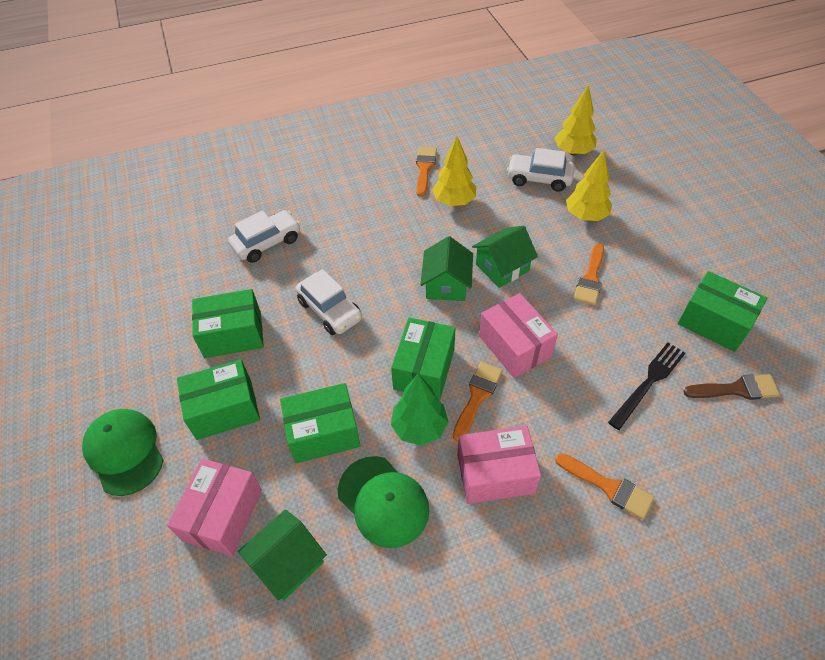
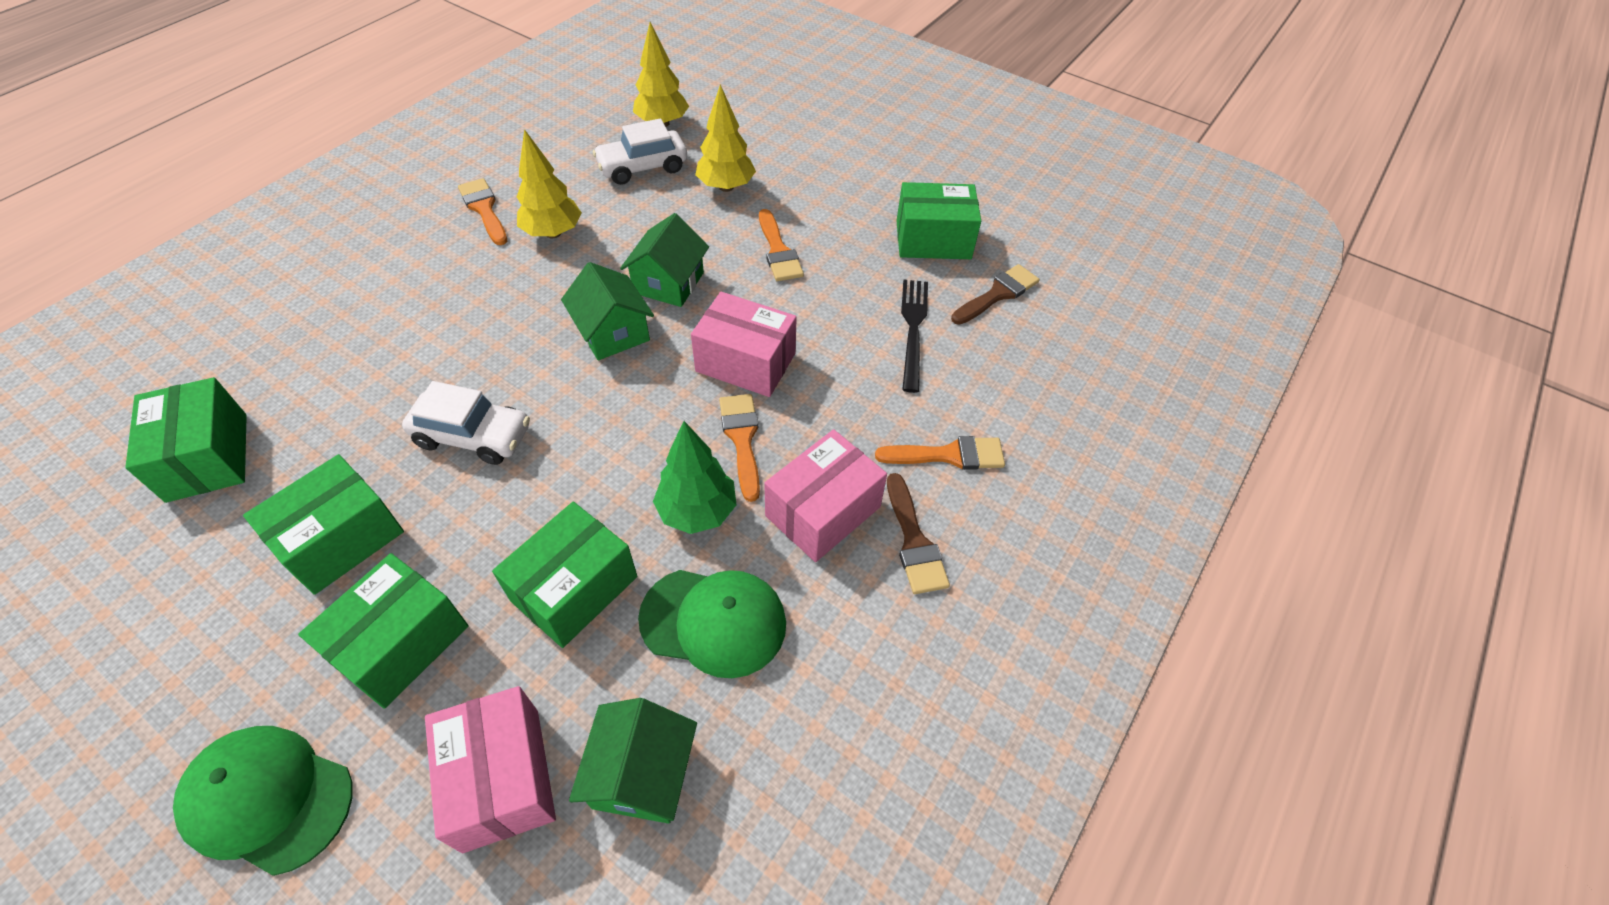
camera: 40 degrees left, 0 degrees up
white car [228,210,301,263] -> none
green box [391,318,456,400] -> green box moved to [125,377,247,503]
none -> brown brush [887,473,950,594]

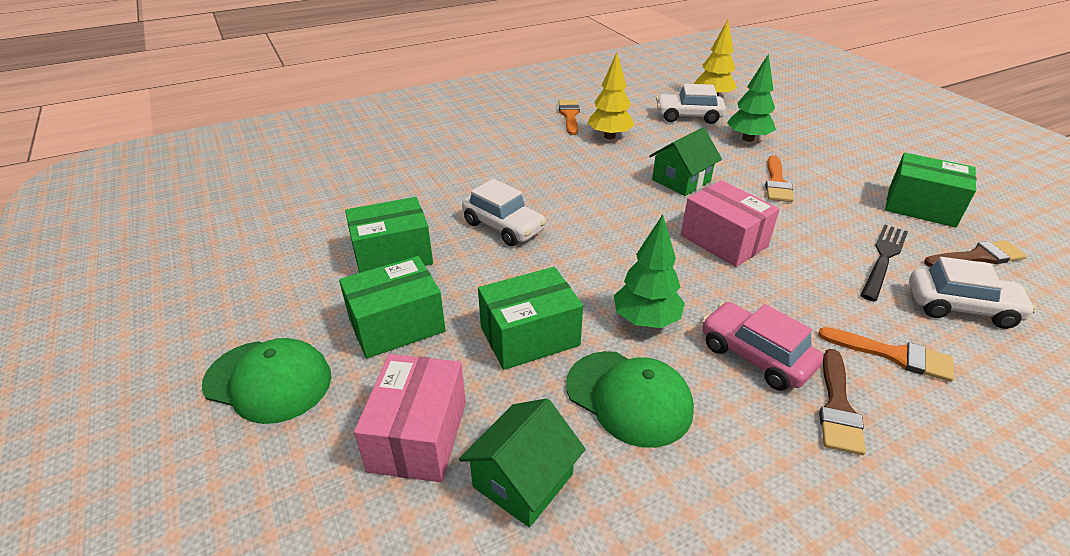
camera: 30 degrees right, 15 degrees down
green box [125,377,247,503] -> none
green cap [173,726,353,876] -> green cap turned 150 degrees clockwise [202,338,332,424]
green house [561,262,654,360] -> none
yellow tree [695,84,756,192] -> green tree [727,54,776,142]
orange brush [719,394,760,502] -> none
pink box [764,429,887,562] -> pink car [702,302,823,391]
none -> white car [909,257,1037,329]

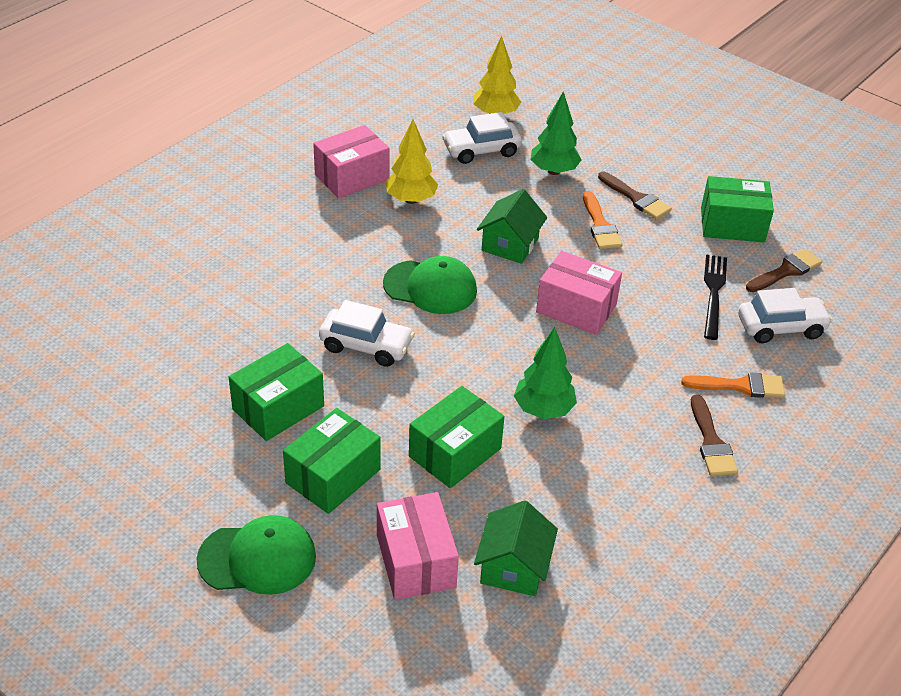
camera: 25 degrees left, 5 degrees up
orange brush [559,100,580,135] -> pink box [313,125,390,199]
green cap [566,351,694,448] -> green cap moved to [383,256,477,314]
pink car [702,302,823,391] -> none
none -> brown brush [598,172,672,220]

